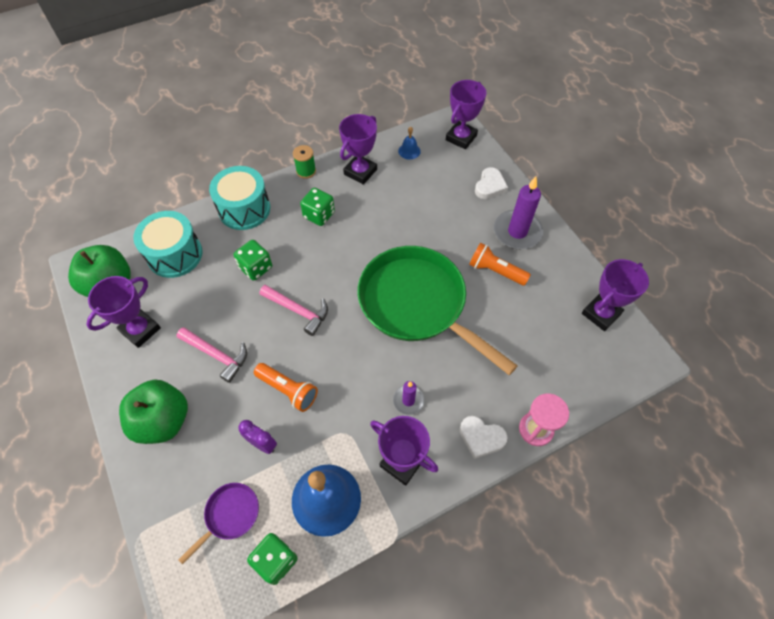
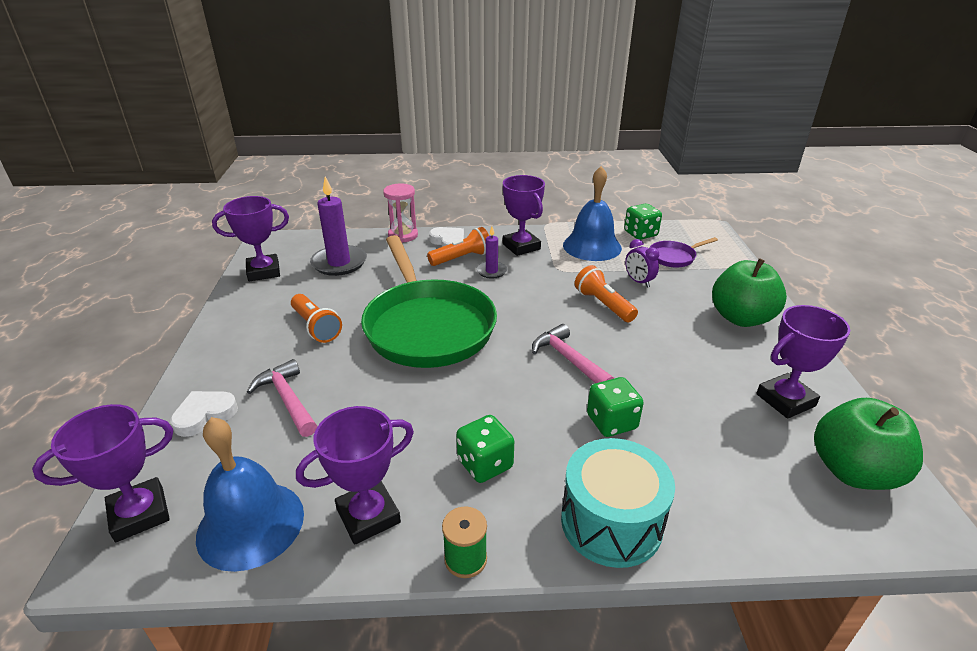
camera: 155 degrees left, 25 degrees down
turquoise drum [133,211,203,278] -> none
pink hammer [177,327,247,383] -> pink hammer moved to [247,359,317,437]
blue bell [398,127,421,160] -> blue bell [196,417,304,572], size x2.21
purple candle [494,176,543,249] -> purple candle moved to [310,177,367,276]
none -> orange flashlight [427,227,489,266]

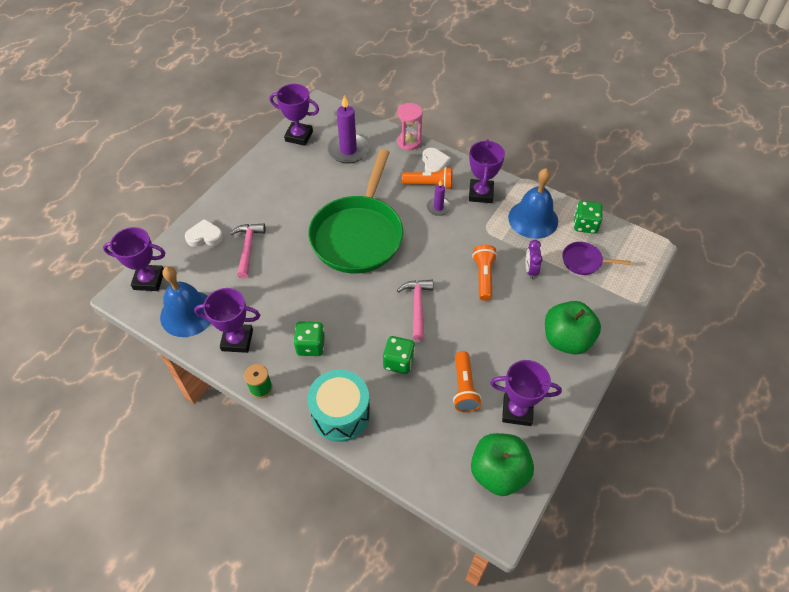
camera: 35 degrees right, 20 degrees up
orange flashlight [291,294,342,343] -> orange flashlight moved to [453,351,482,413]

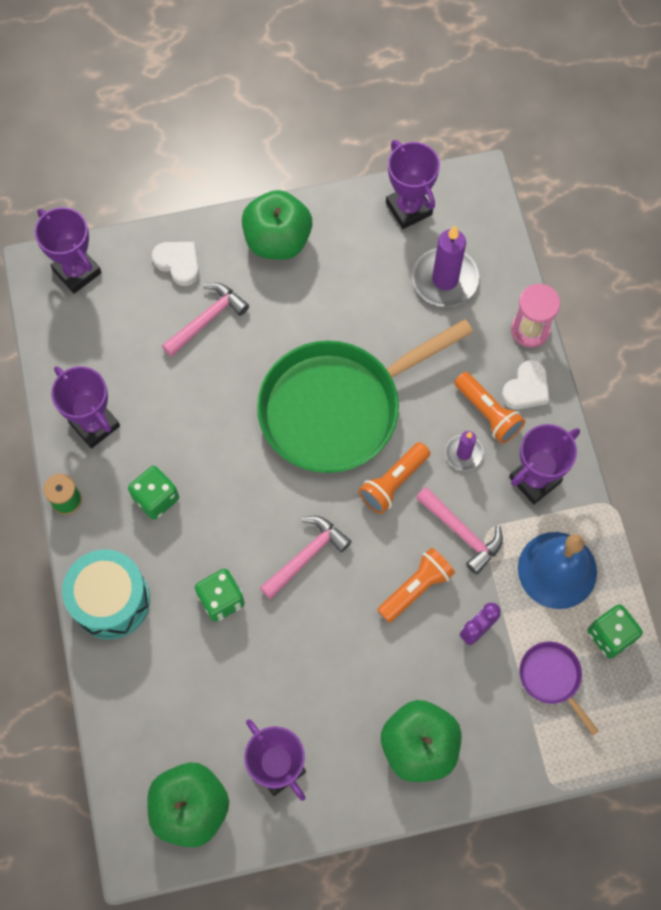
camera: 45 degrees right, 15 degrees up
blue bell [160,266,211,337] -> none
orange flashlight [453,351,482,413] -> orange flashlight moved to [358,442,430,514]
none -> green apple [242,190,312,260]
none -> pink hammer [416,487,503,575]

